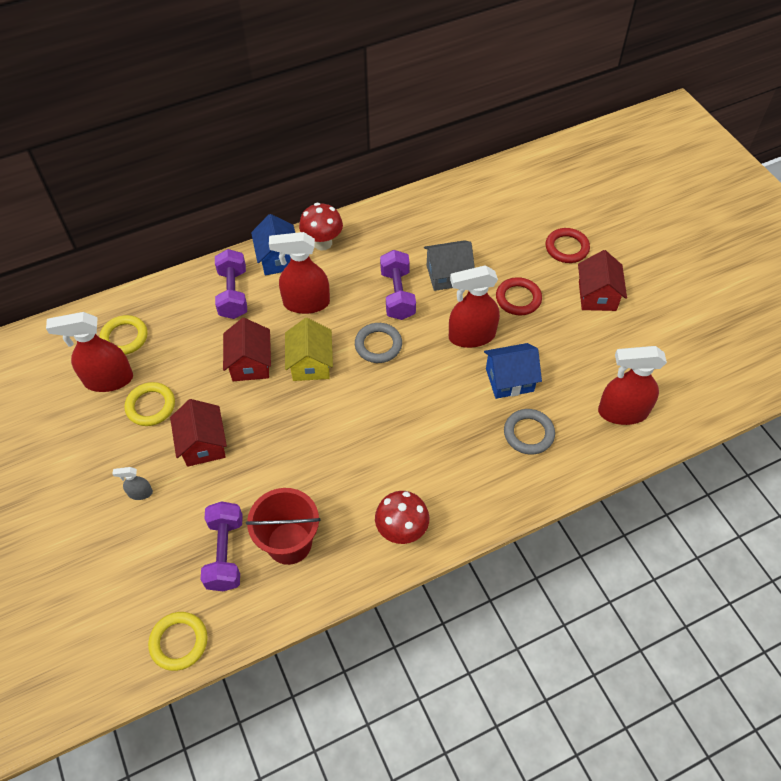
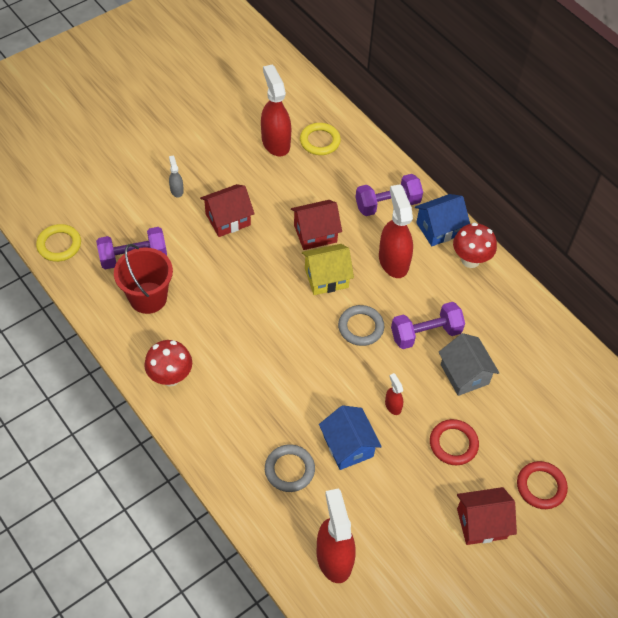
camera: 75 degrees right, 0 degrees up
yellow ring [124,382,175,426] -> none
red spray bottle [449,266,500,348] -> red spray bottle [385,373,403,415], size x0.46

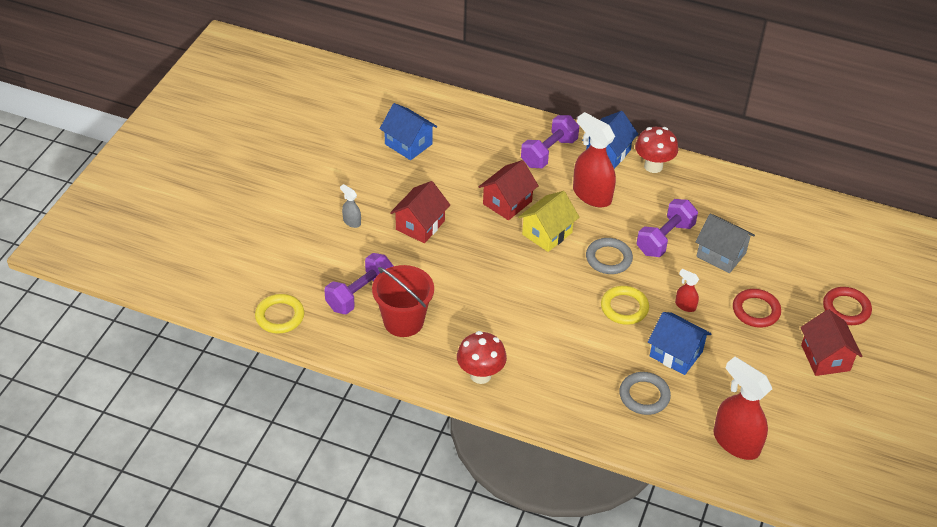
camera: 30 degrees left, 10 degrees down
red spray bottle [261,64,291,157] -> blue house [380,103,437,160]
yellow ring [300,123,341,155] -> yellow ring moved to [601,286,649,325]
red house [457,487,517,545] -> red house turned 60 degrees counterclockwise [801,310,862,376]

